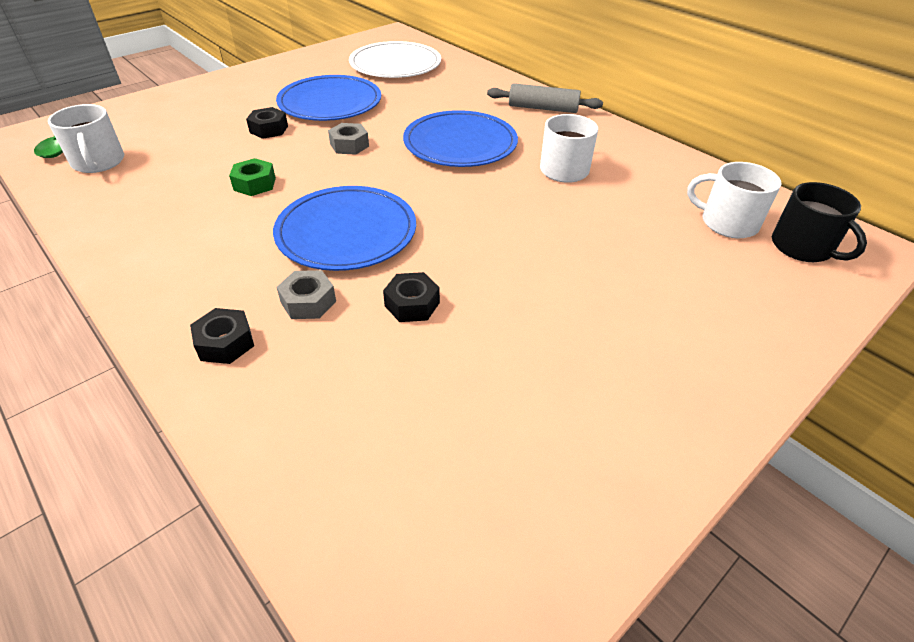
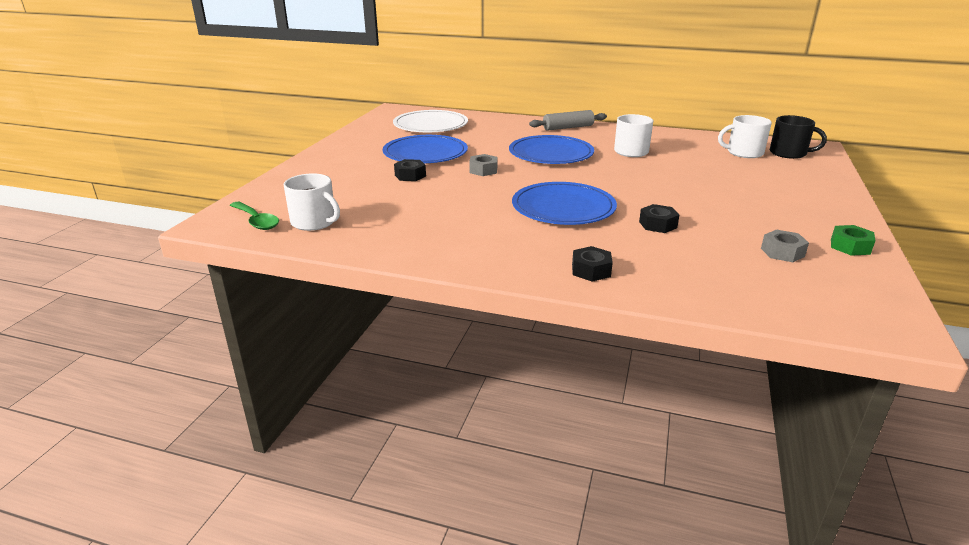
camera: 30 degrees left, 15 degrees down
green nut [229,158,276,196] -> green nut moved to [831,225,876,256]
grey nut [276,270,336,319] -> grey nut moved to [761,229,809,262]

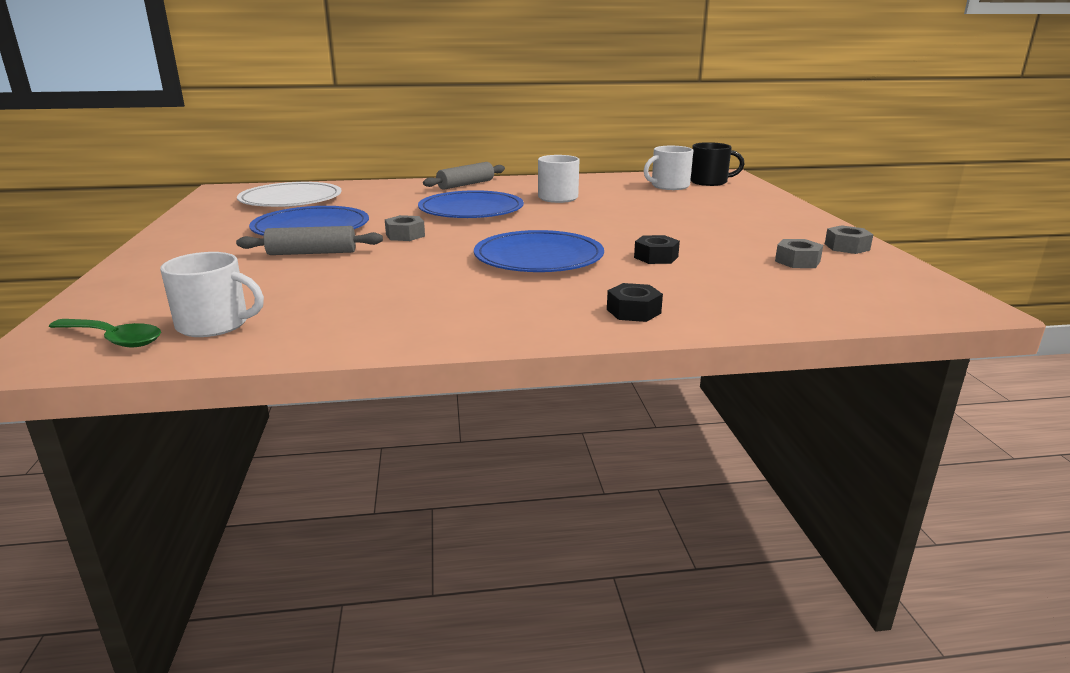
camera: 25 degrees left, 5 degrees down
black nut [394,159,426,181] -> grey rolling pin [236,226,383,255]
green nut [831,225,876,256] -> grey nut [825,225,874,254]

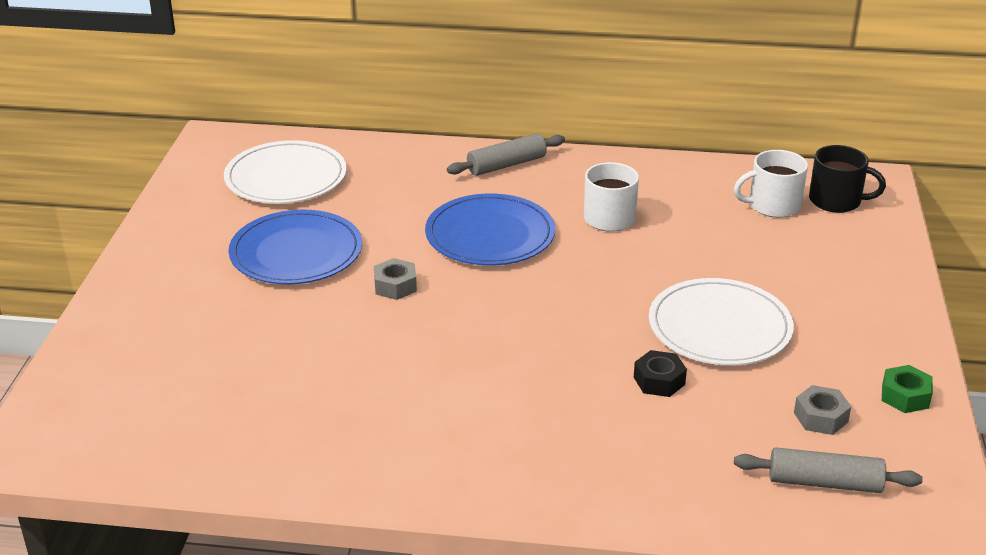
camera: 15 degrees right, 10 degrees up
green spoon [49,319,161,347] -> none
white mug [160,252,264,337] -> none
grey rolling pin [236,226,383,255] -> grey rolling pin moved to [734,447,923,493]
blue plate [474,230,604,272] -> none
black nut [607,283,663,322] -> none
grey nut [825,225,874,254] -> green nut [882,365,933,413]
none -> white plate [649,278,794,365]

